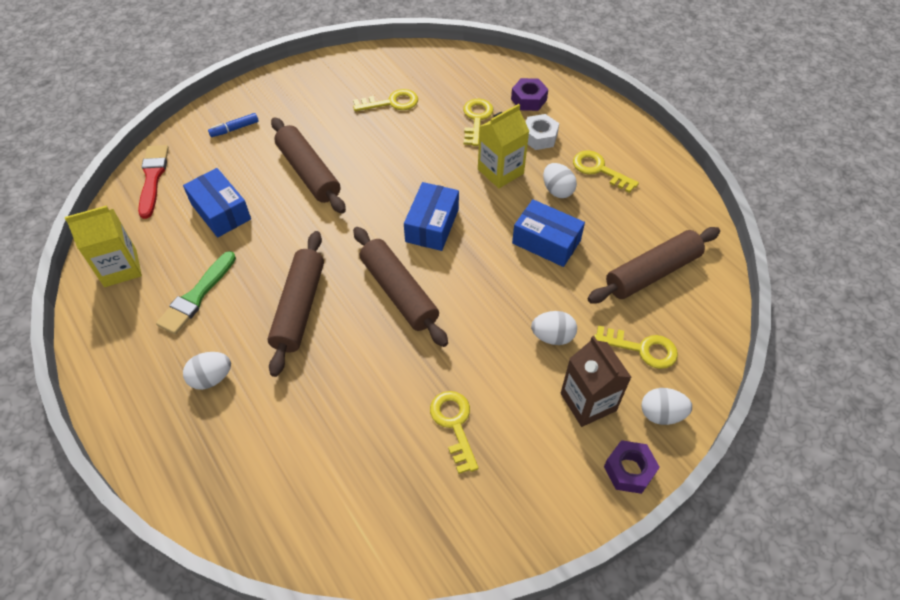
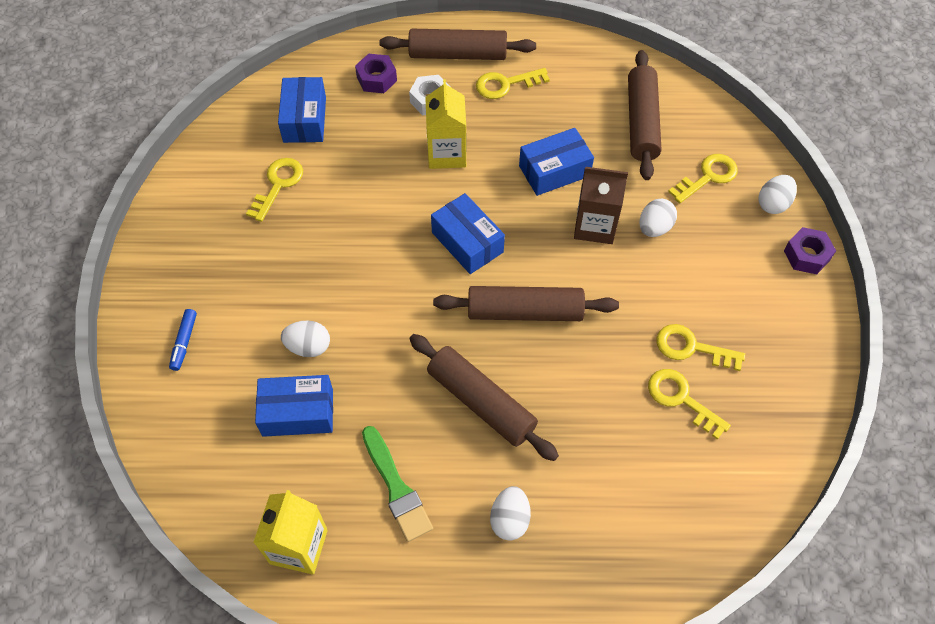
camera: 55 degrees left, 5 degrees up
red brush [138,145,169,219] -> none
brown rolling pin [271,117,346,214] -> brown rolling pin moved to [379,29,536,60]
yellow key [463,99,493,146] -> yellow key moved to [648,369,731,440]
white egg [543,163,577,198] -> white egg moved to [281,320,330,357]
brown carton [561,336,632,427] -> brown carton moved to [574,167,628,244]
none -> blue box [278,77,326,143]

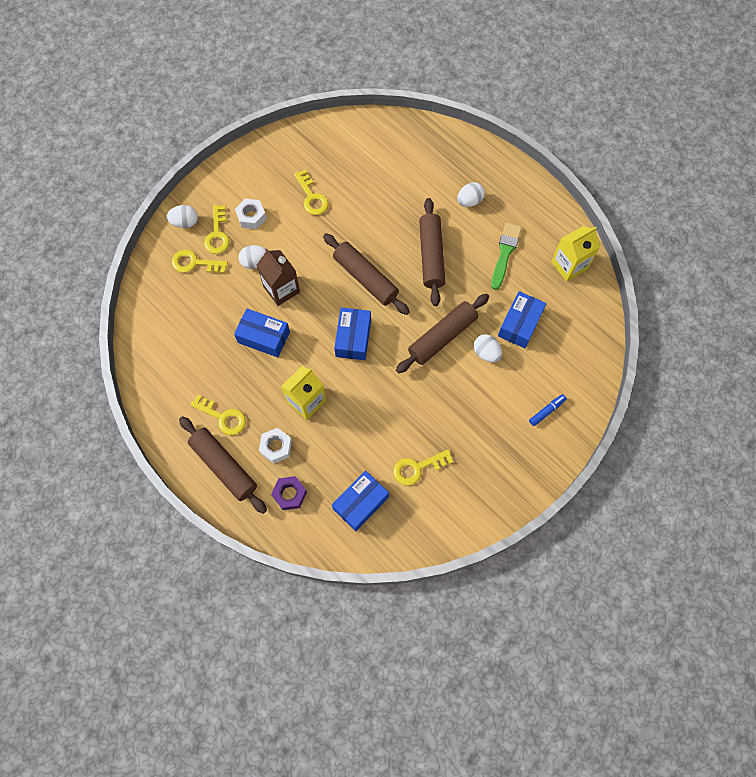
camera: 135 degrees left, 10 degrees up
blue box [255,375,333,437] -> blue box turned 75 degrees clockwise [498,291,546,348]
brown rolling pin [628,50,661,180] -> brown rolling pin moved to [396,294,489,373]
yellow key [648,369,731,440] -> yellow key moved to [204,205,230,254]
purple nut [784,227,836,274] -> none
none -> white nut [235,199,266,229]

